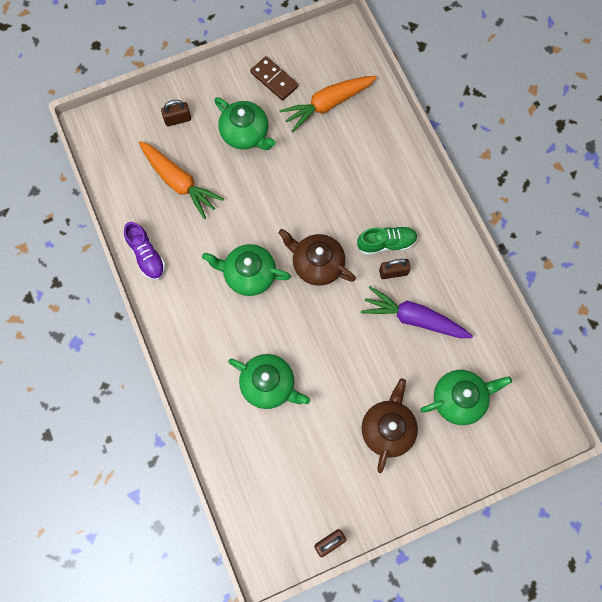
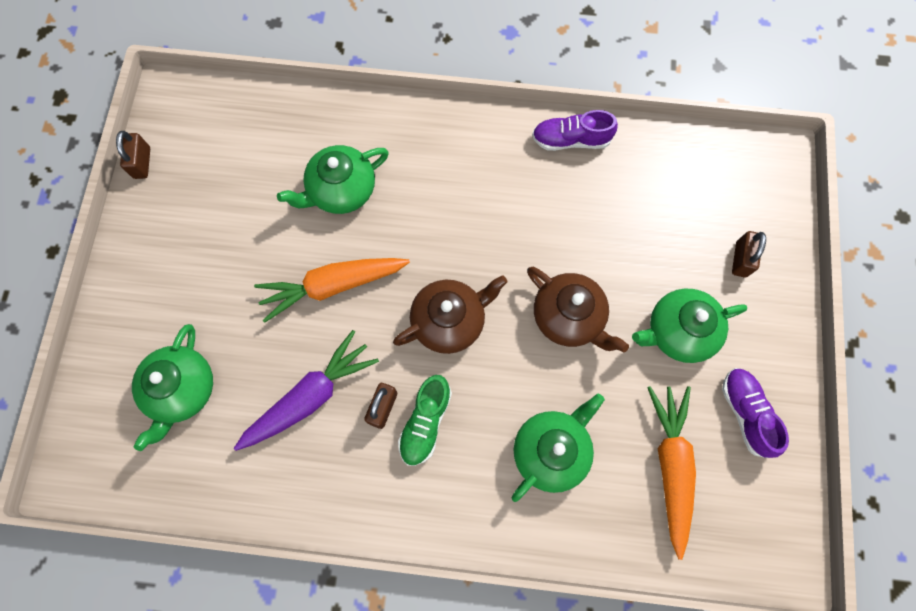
camera: 120 degrees right, 0 degrees up
orange carrot [139,141,224,219] -> orange carrot moved to [254,258,410,323]
green teapot [202,244,291,296] -> green teapot moved to [512,393,605,502]
brown domino [250,56,298,101] -> purple shoe [722,368,789,458]
brown teapot [362,378,418,473] -> brown teapot moved to [527,267,629,352]

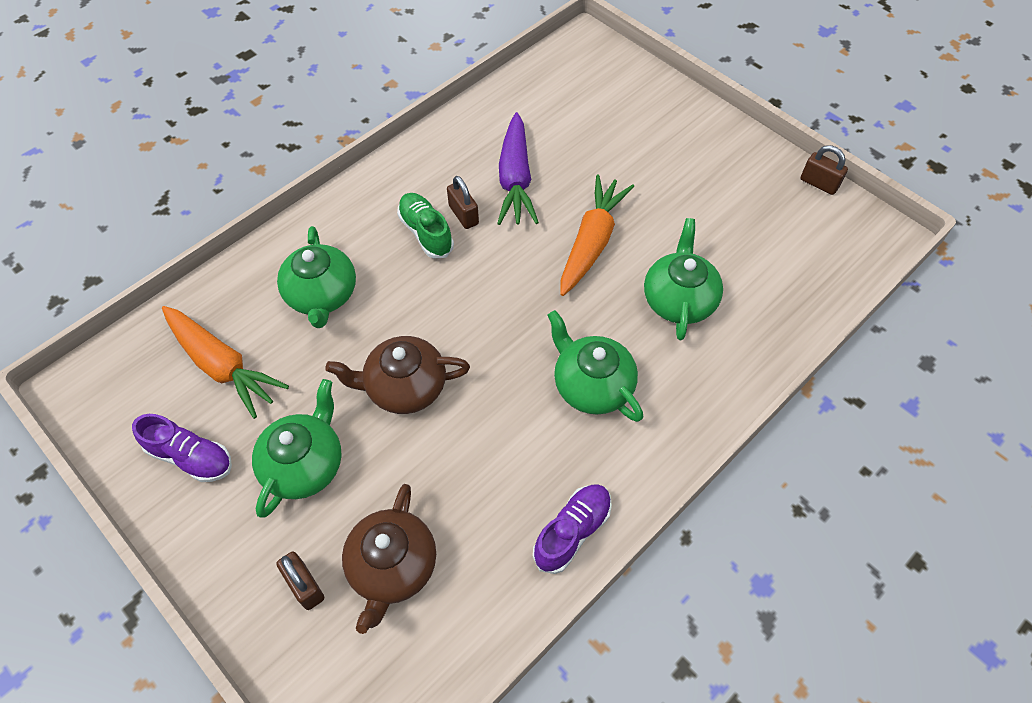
camera: 130 degrees right, 15 degrees down
green teapot [132,324,213,451] -> green teapot moved to [548,310,643,422]
brown teapot [393,275,507,354] -> brown teapot moved to [342,484,436,634]

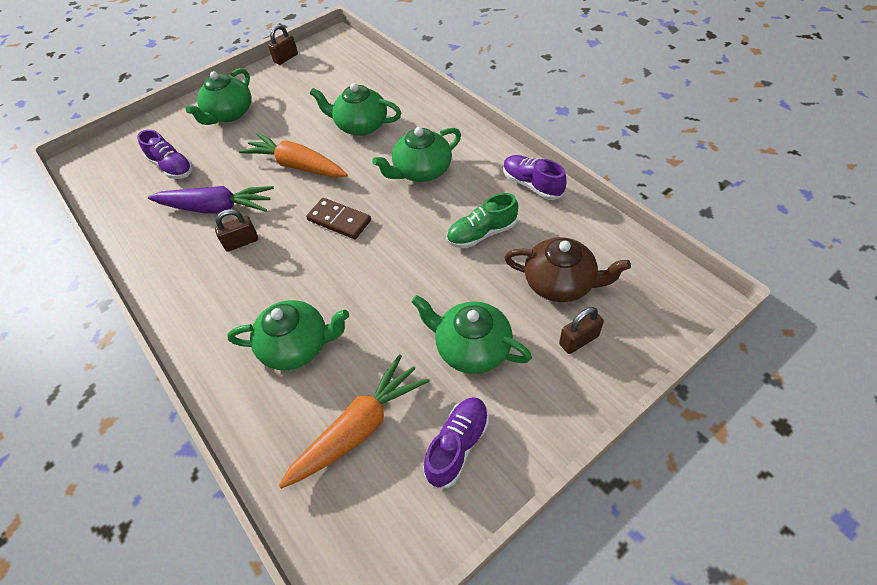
camera: 80 degrees left, 5 degrees down
brown teapot [326,336,470,414] -> none
green shoe [397,193,454,258] -> green shoe moved to [446,193,518,248]
none -> purple shoe [137,130,193,179]
none -> green teapot [186,68,252,125]
none -> brown domino [306,198,371,239]

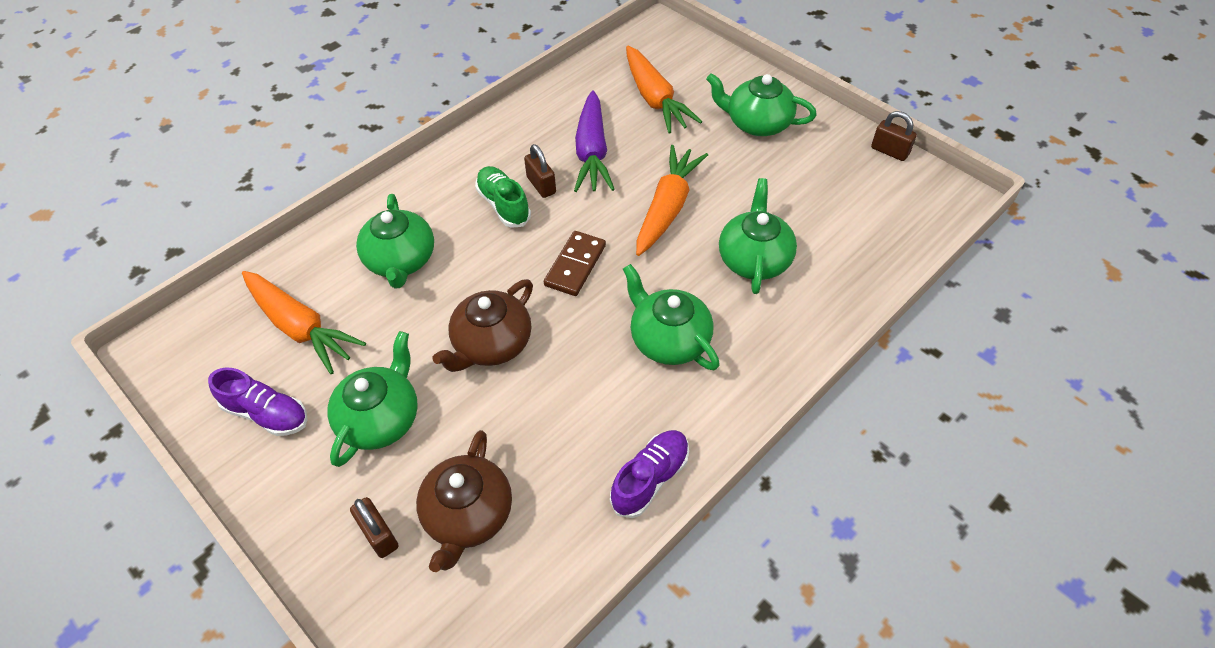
camera: 80 degrees right, 0 degrees up
purple shoe [137,130,193,179] -> orange carrot [626,46,702,133]
green shoe [446,193,518,248] -> green shoe moved to [475,166,531,228]
none -> brown teapot [433,279,533,372]

